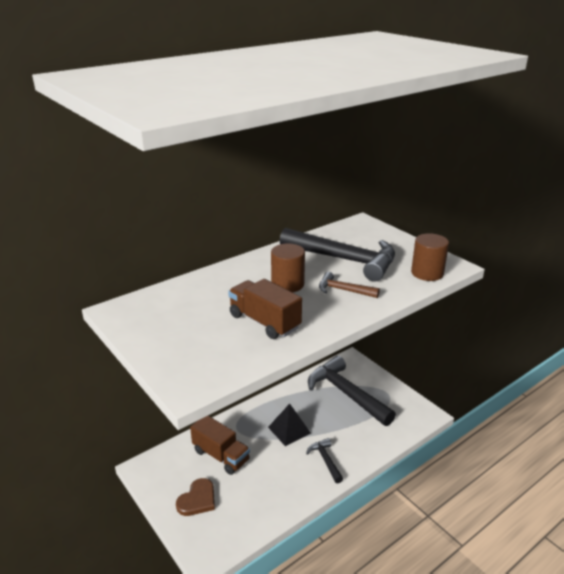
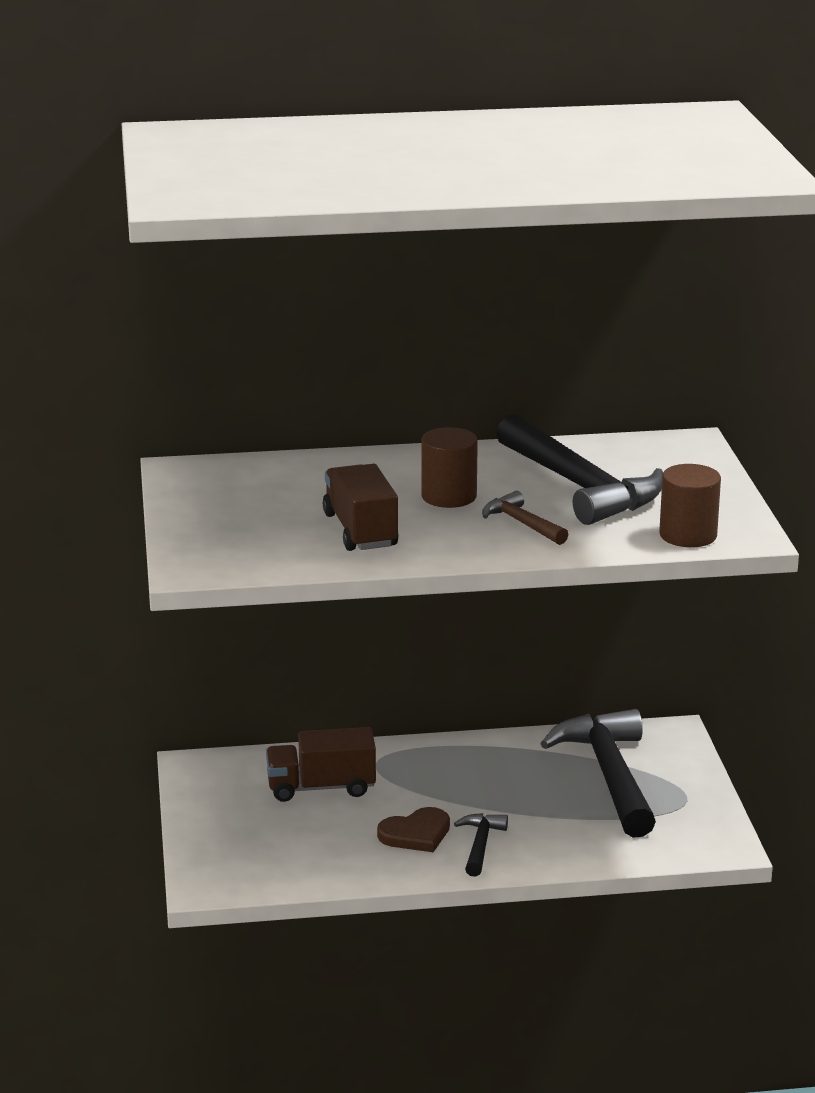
camera: 30 degrees right, 5 degrees down
brown heart [176,478,215,516] -> brown heart moved to [377,807,450,852]
brown truck [190,416,250,475] -> brown truck turned 105 degrees clockwise [266,727,376,802]
black pyramid [268,404,311,446] -> none

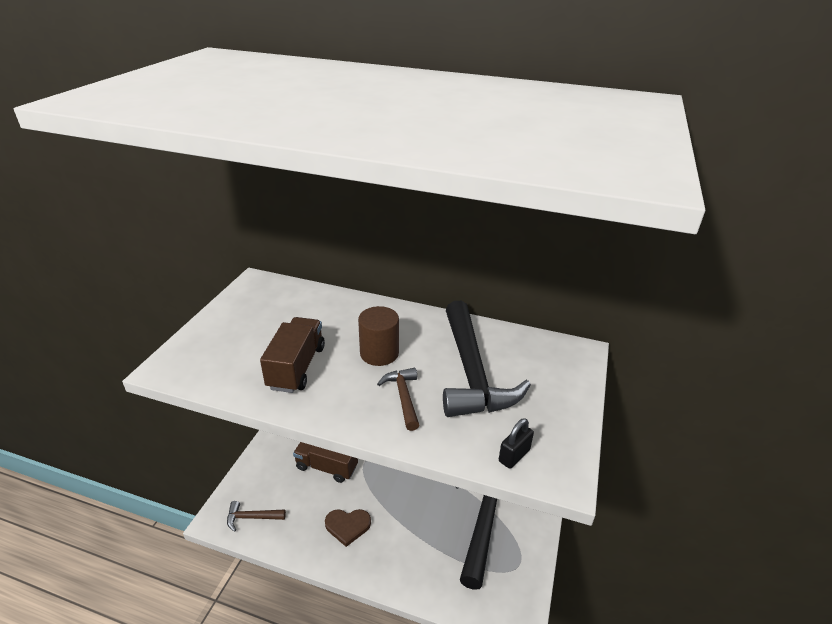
camera: 25 degrees right, 10 degrees up
black hammer [454,813,508,877] -> none
brown cylinder [659,464,721,547] -> black padlock [499,418,534,469]
none -> brown hammer [227,501,286,532]

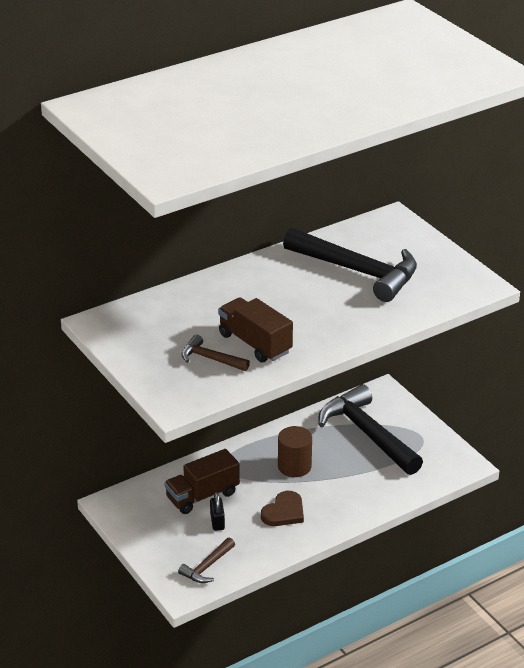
camera: 50 degrees left, 0 degrees up
brown cylinder [358,306,399,366] -> brown cylinder moved to [278,426,312,477]
brown hammer [377,368,419,431] -> brown hammer moved to [181,335,250,371]
black padlock [499,418,534,469] -> black padlock moved to [210,492,225,531]

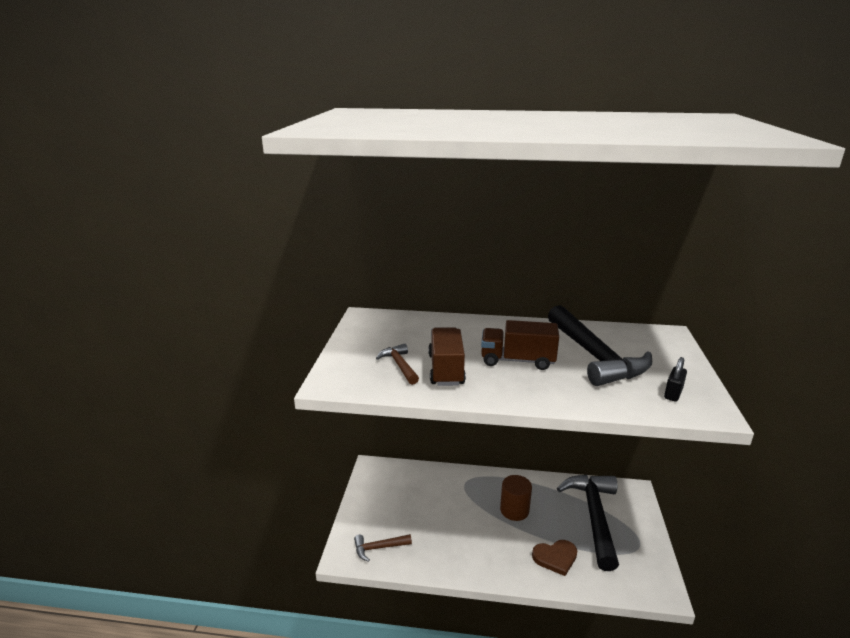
camera: 40 degrees right, 10 degrees down
brown truck [164,449,240,514] -> brown truck moved to [481,320,559,370]
black padlock [210,492,225,531] -> black padlock moved to [664,357,687,402]
brown heart [261,491,304,526] -> brown heart moved to [532,540,577,576]

